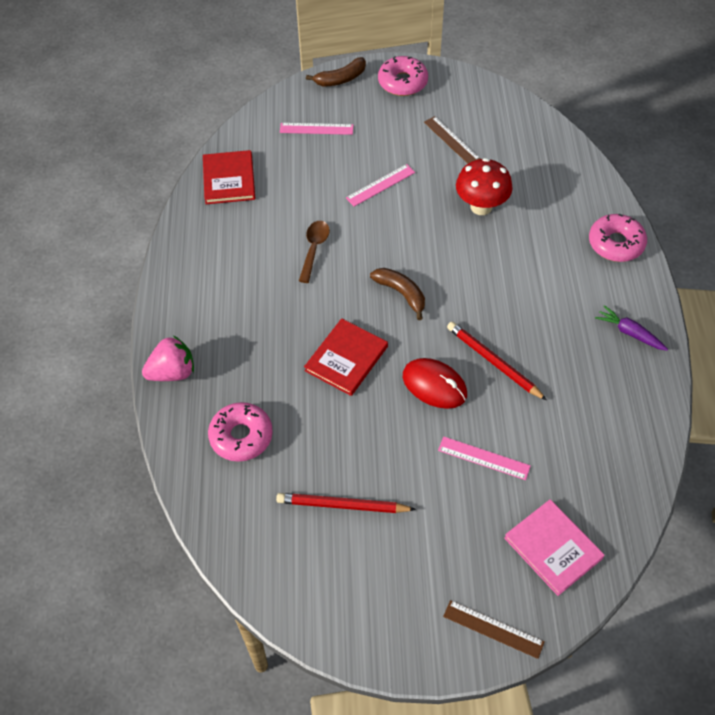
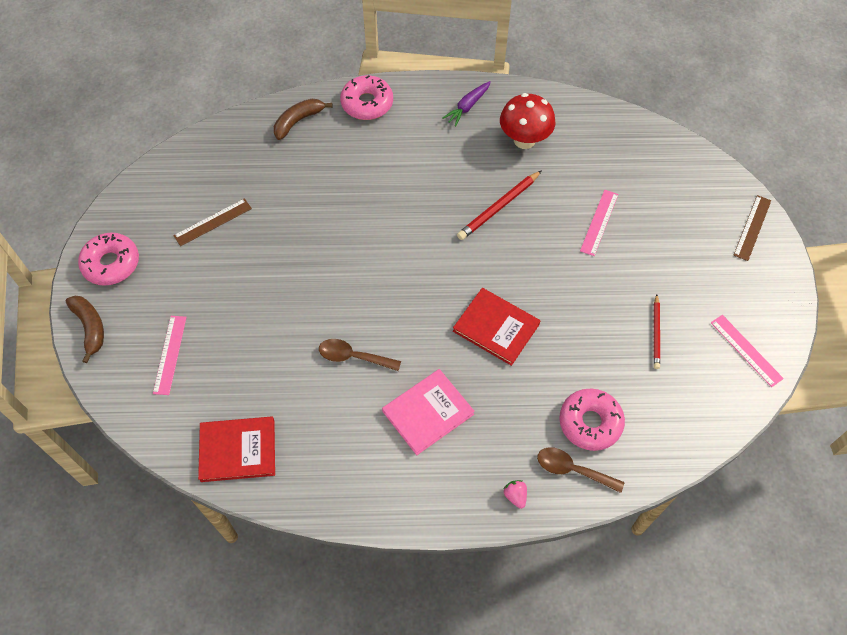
camera: 90 degrees left, 5 degrees up
pink strawberry [142,335,194,381] -> pink strawberry [503,480,527,509], size x0.49
red pencil [276,493,416,513] -> red pencil [654,294,660,369], size x0.66
pink ruler [346,164,415,207] -> pink ruler moved to [711,315,784,387]
brown banana [370,268,425,320] -> brown banana moved to [274,99,333,140]
red mouse [403,358,467,409] -> none
red mushroom [456,158,513,215] -> red mushroom moved to [500,93,555,149]
pink book [504,499,605,596] -> pink book moved to [382,369,475,455]
none -> brown spoon [537,447,624,493]

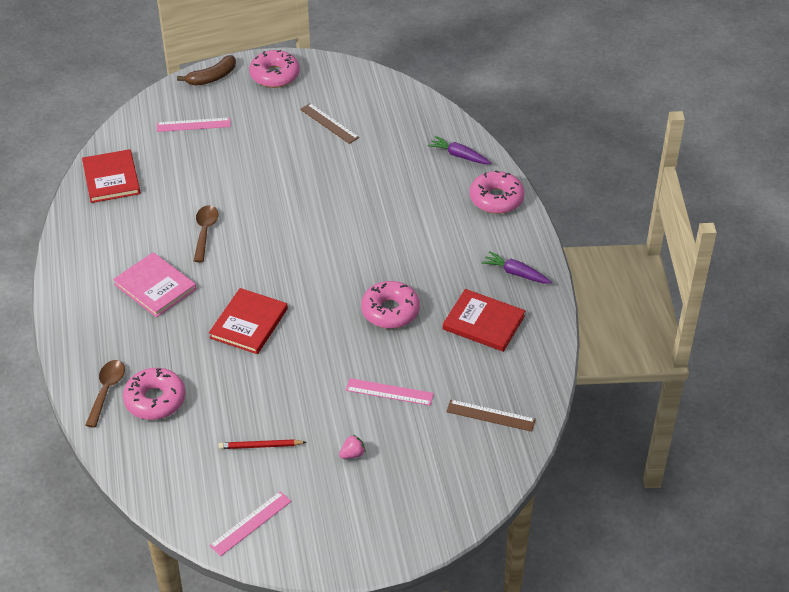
camera: 80 degrees right, 15 degrees down
brown banana [274,99,333,140] -> purple carrot [428,136,491,164]
red pencil [457,170,542,240] -> pink donut [361,281,420,329]
red mushroom [500,93,555,149] -> red book [443,289,525,352]
pink strawberry [503,480,527,509] -> pink strawberry moved to [339,435,365,459]
brown ruler [734,195,771,261] -> brown ruler moved to [446,400,536,432]

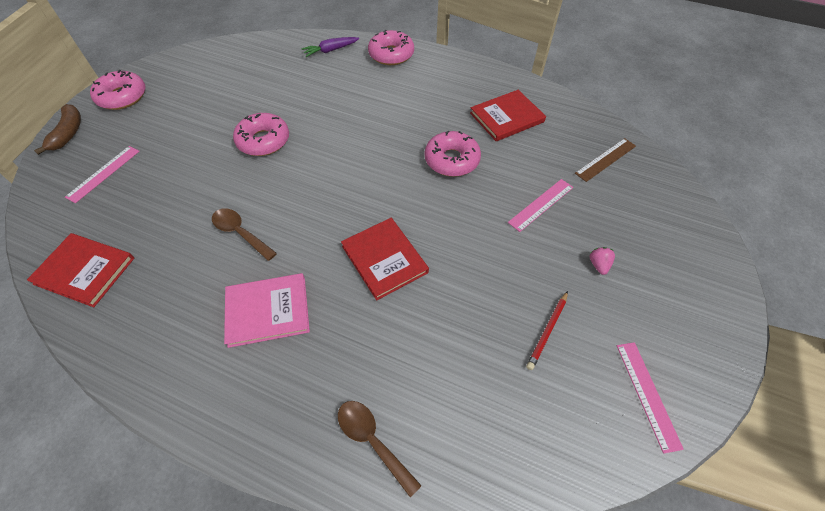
camera: 55 degrees left, 10 degrees up
pink donut [123,368,186,420] -> pink donut moved to [233,113,289,156]
brown ruler [300,103,359,144] -> none
purple carrot [482,251,552,283] -> none

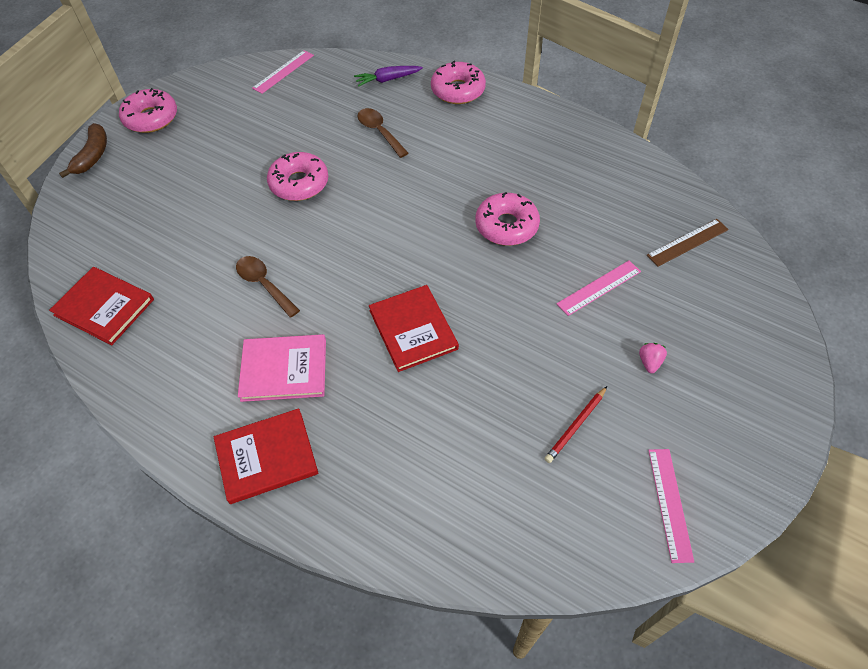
camera: 10 degrees right, 0 degrees up
pink ruler [65,146,140,203] -> pink ruler moved to [252,50,314,94]
brown spoon [338,401,422,498] -> brown spoon moved to [358,108,408,158]
red book [470,90,546,141] -> red book moved to [214,408,318,504]

